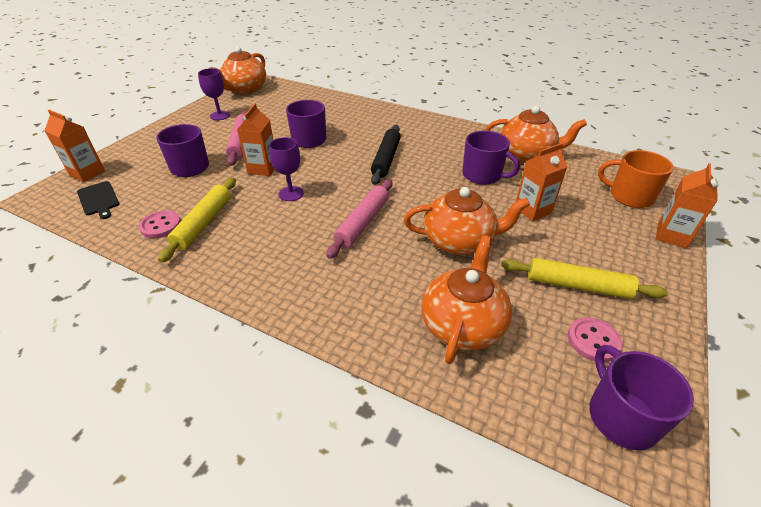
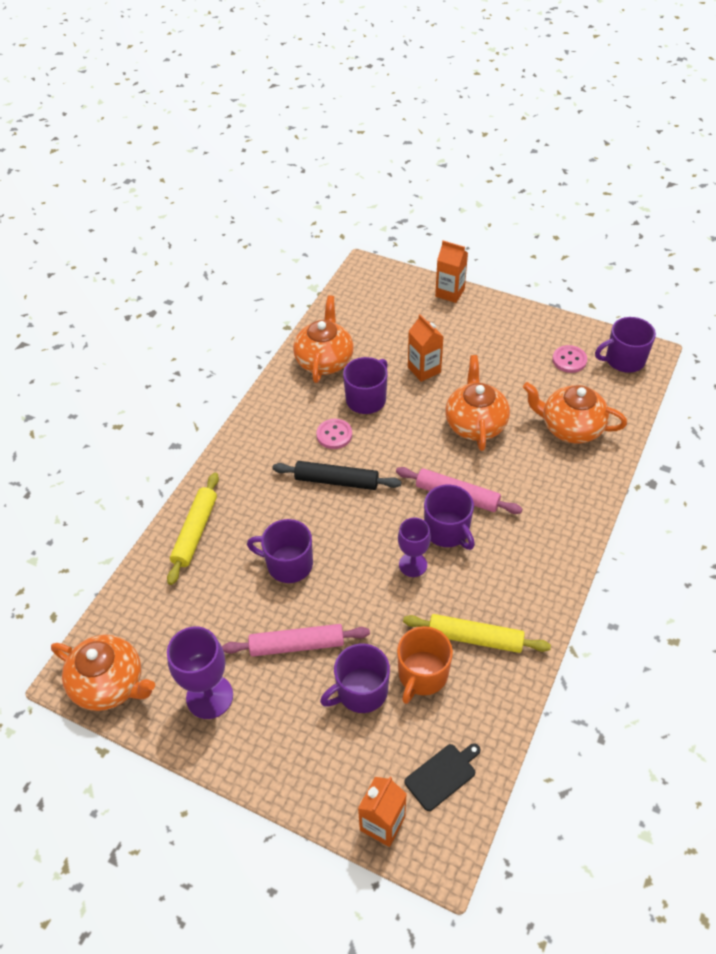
camera: 90 degrees left, 10 degrees up
pink button [139,210,181,238] -> pink button moved to [316,419,352,449]
purple goblet [198,68,230,120] -> purple goblet [167,626,233,719], size x1.51
orange carton [237,103,274,176] -> none
yellow rolling pin [501,258,668,299] -> yellow rolling pin moved to [167,472,219,585]
orange mug [598,150,674,208] -> orange mug moved to [397,626,453,704]
none -> purple mug [424,485,475,550]

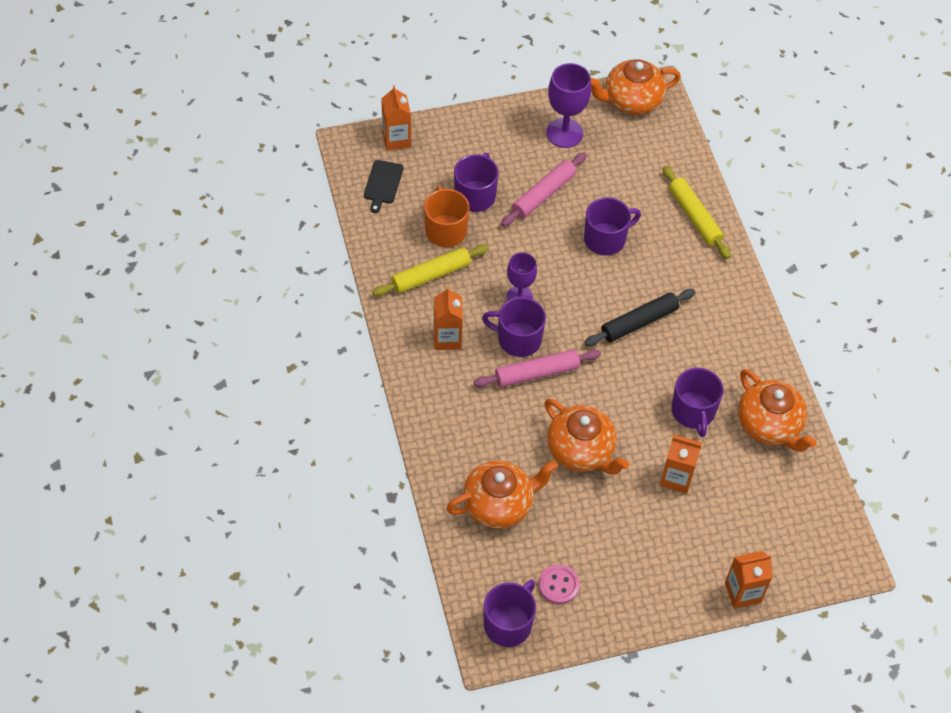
camera: 135 degrees right, 5 degrees up
pink button [316,419,352,449] -> none
none -> orange carton [434,287,463,350]

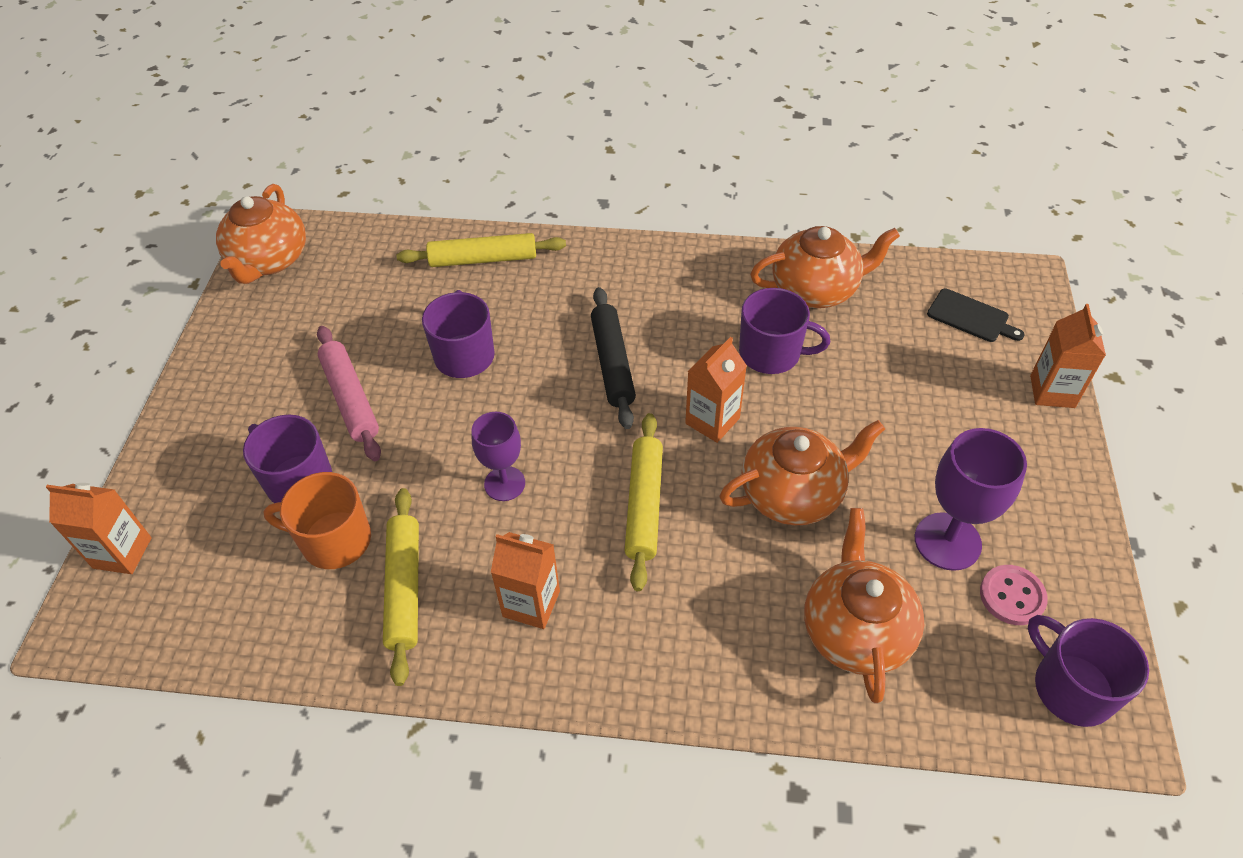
camera: 65 degrees left, 5 degrees down
black cutting board [364,160,403,213] -> black cutting board moved to [927,289,1025,342]
pink rolling pin [473,349,601,387] -> yellow rolling pin [625,413,663,591]
purple mug [482,297,546,357] -> none
purple goblet [546,63,591,148] -> purple goblet moved to [915,428,1027,571]
orange carton [660,435,702,494] -> orange carton moved to [685,337,747,443]

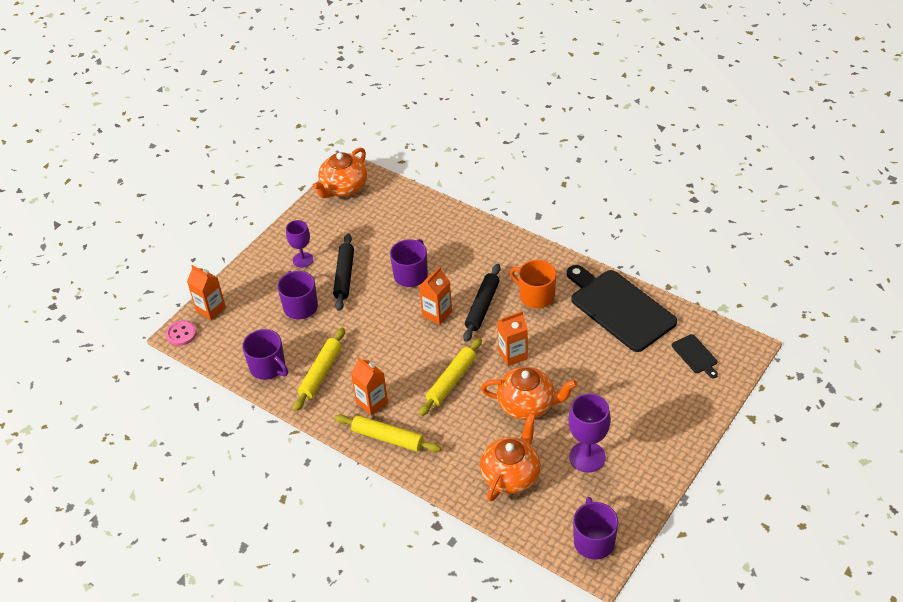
camera: 30 degrees right, 5 degrees down
orange mug [263,472,371,569] -> orange mug moved to [510,260,556,308]
pink rolling pin [317,326,381,461] -> black rolling pin [333,233,354,311]
yellow rolling pin [396,233,566,267] -> yellow rolling pin moved to [335,414,441,453]
purple goblet [472,412,525,501] -> purple goblet moved to [286,220,313,268]
purple mug [739,288,830,374] -> purple mug moved to [242,329,288,380]
orange teapot [750,226,900,308] -> black cutting board [567,265,677,352]
pink button [980,565,1048,625] -> pink button moved to [166,320,197,346]
orange carton [1030,304,1106,408] -> orange carton moved to [419,267,452,325]

